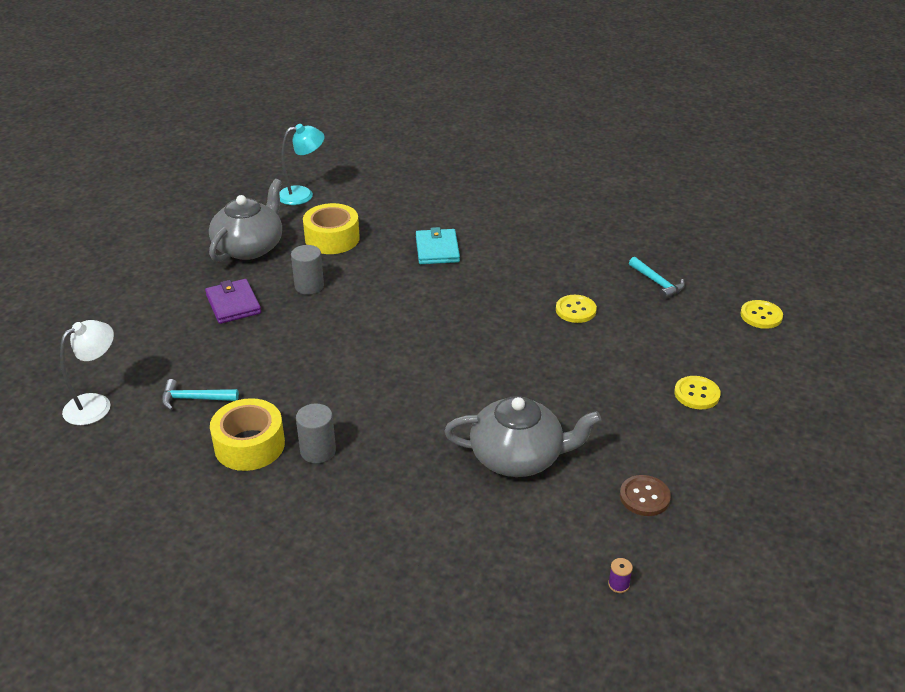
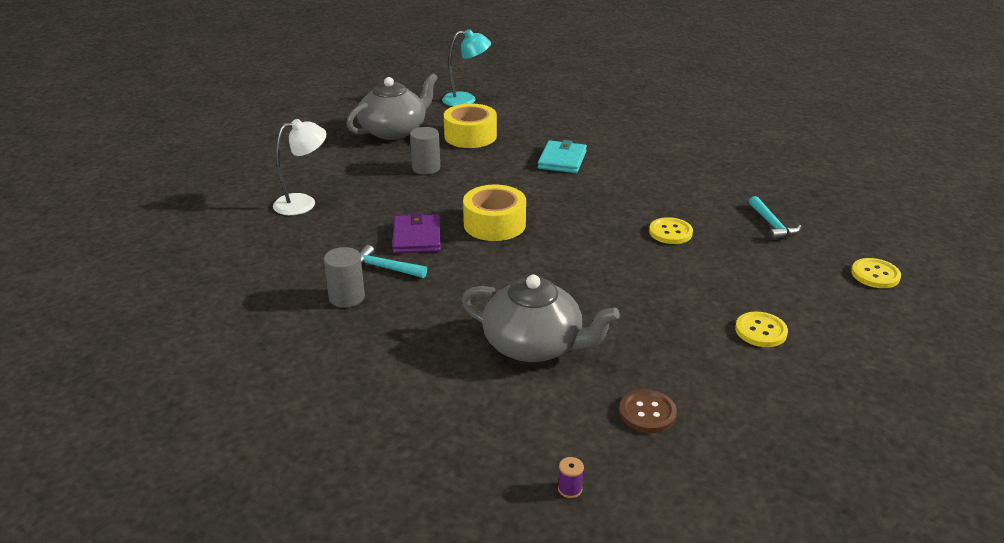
camera: 20 degrees right, 5 degrees down
white lamp [60,320,114,425] -> white lamp moved to [273,119,327,215]
turquoise hammer [162,379,239,410] -> turquoise hammer moved to [360,245,427,278]
purple wallet [205,279,261,324] -> purple wallet moved to [392,212,441,253]
yellow tape [210,398,285,471] -> yellow tape moved to [463,185,526,241]

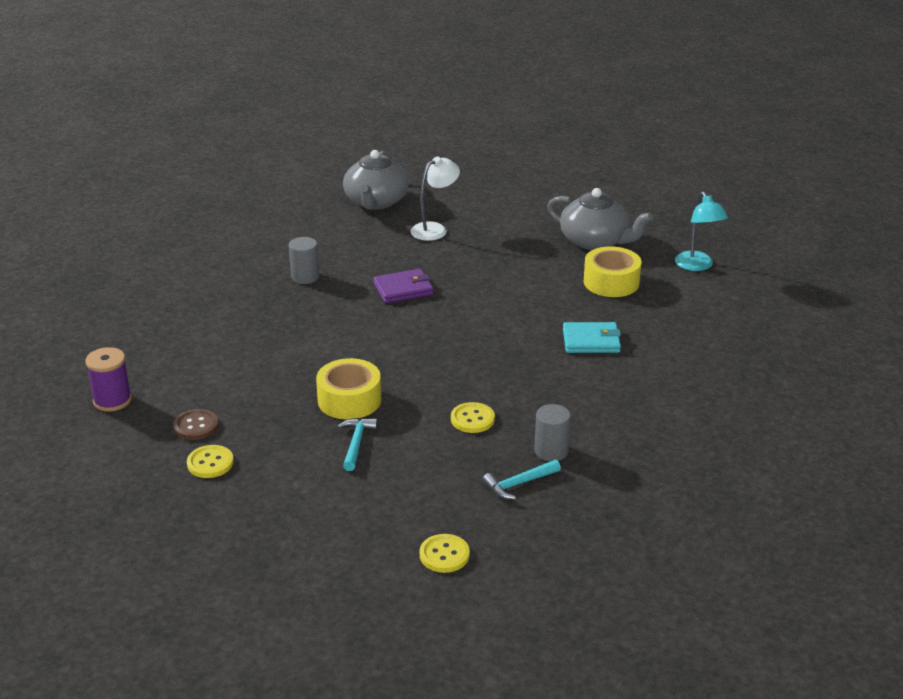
camera: 75 degrees right, 0 degrees up
white lamp [273,119,327,215] -> white lamp turned 90 degrees counterclockwise [410,157,460,241]
turquoise hammer [360,245,427,278] -> turquoise hammer moved to [337,418,378,471]
grey cylinder [410,127,440,175] -> grey cylinder moved to [534,404,571,461]
grey teapot [462,275,620,362] -> grey teapot moved to [343,150,409,210]
yellow tape [463,185,526,241] -> yellow tape moved to [316,358,381,419]
purple spool [558,457,584,498] -> purple spool [85,347,132,412], size x2.25
yellow button [735,312,788,347] -> yellow button moved to [187,445,234,478]

